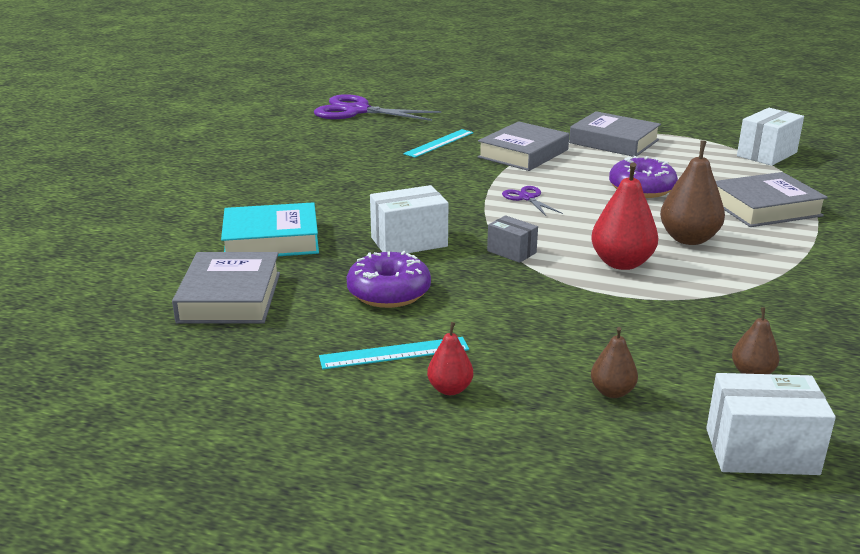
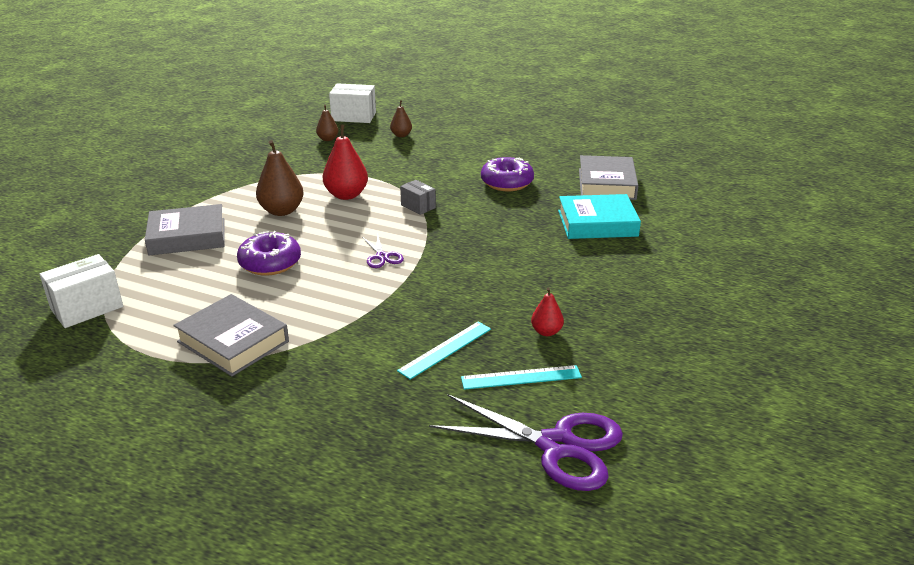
camera: 175 degrees left, 5 degrees up
turquoise ruler [319,337,469,369] -> turquoise ruler moved to [461,365,582,390]
white box [370,185,448,254] -> none
red pear [427,322,473,395] -> red pear moved to [531,288,564,336]
grey book [478,121,569,171] -> none

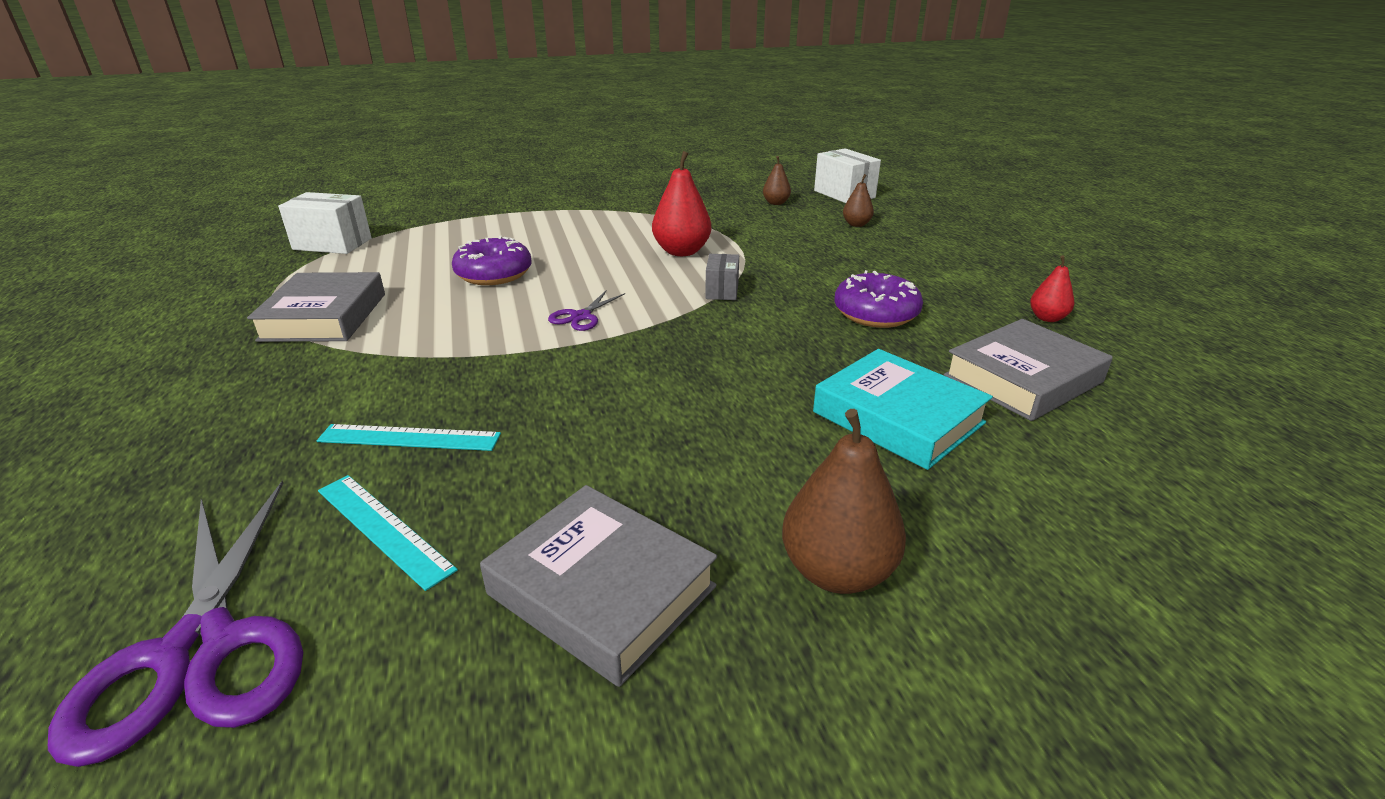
camera: 50 degrees right, 0 degrees up
grey book [145,204,225,256] -> grey book moved to [480,485,717,687]
brown pear [256,140,303,216] -> brown pear moved to [782,409,906,594]
red pear [531,288,564,336] -> red pear moved to [1030,256,1074,322]

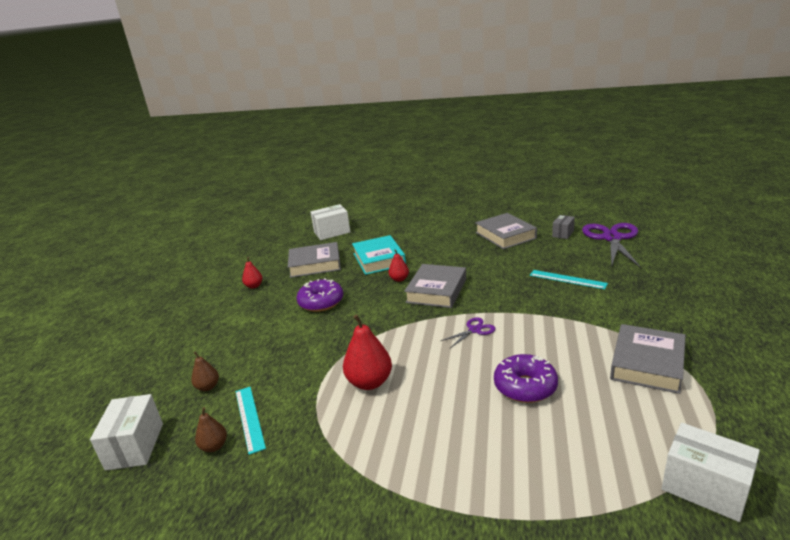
camera: 150 degrees left, 5 degrees down
turquoise ruler [318,475,458,591] -> turquoise ruler moved to [236,387,266,455]
grey box [705,254,739,300] -> grey box moved to [552,215,575,239]
brown pear [782,409,906,594] -> none
none -> white box [310,204,350,240]
none -> red pear [389,249,409,282]
none -> grey book [404,264,466,308]

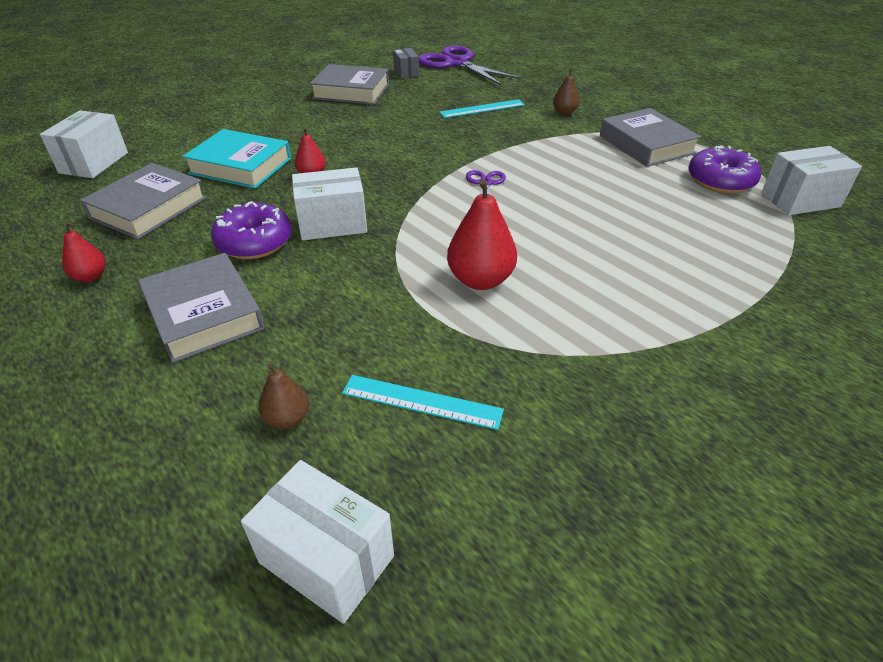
camera: 55 degrees left, 15 degrees up
brown pear [195,407,227,452] -> brown pear moved to [553,68,579,115]
grey book [404,264,466,308] -> grey book moved to [138,253,265,363]
purple donut [494,354,558,403] -> purple donut moved to [689,146,761,194]
none -> white box [292,167,367,240]

